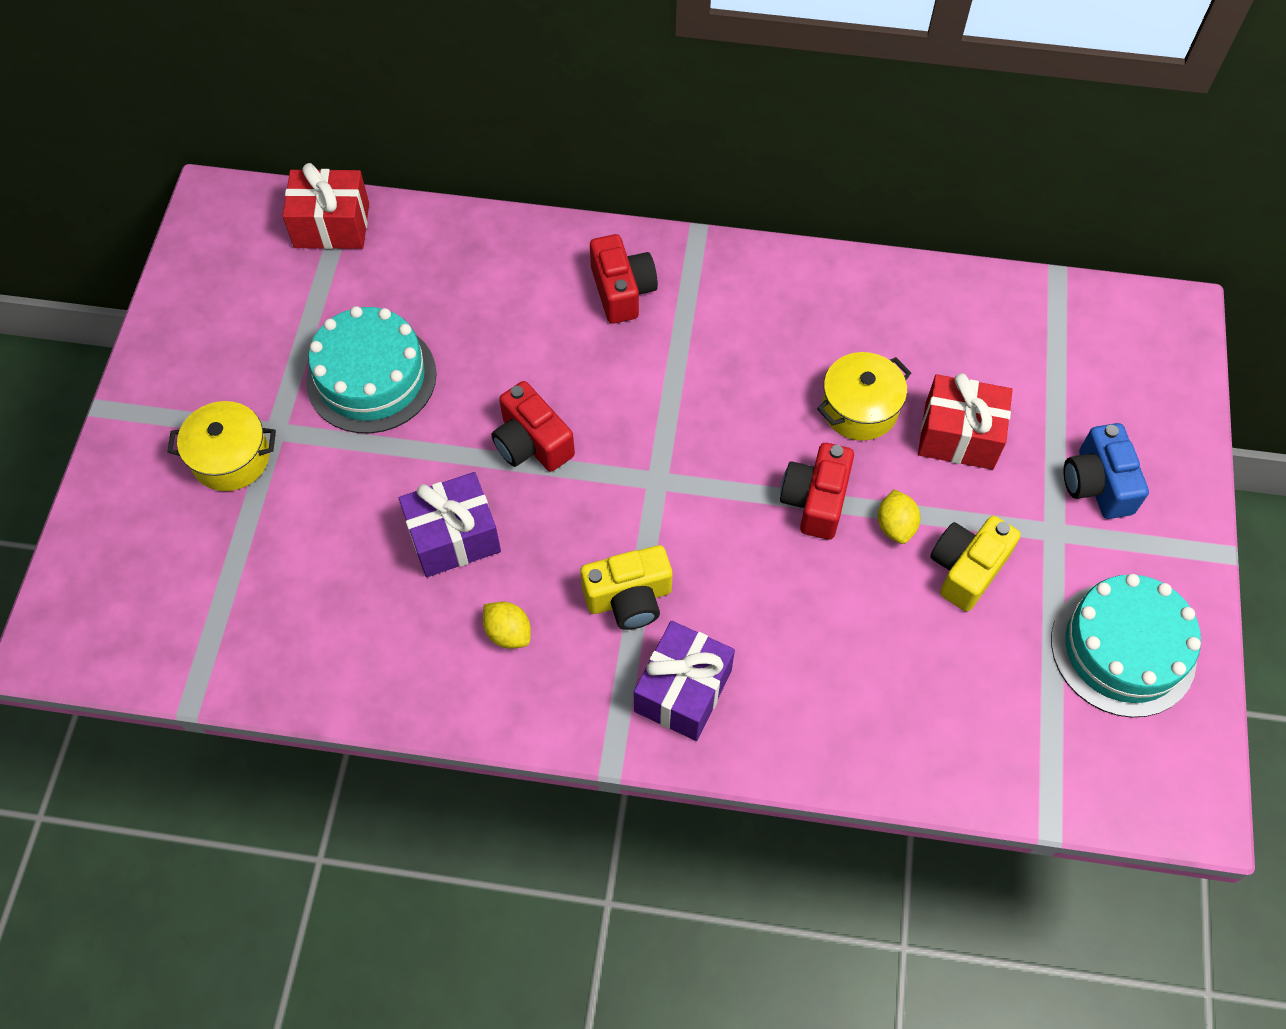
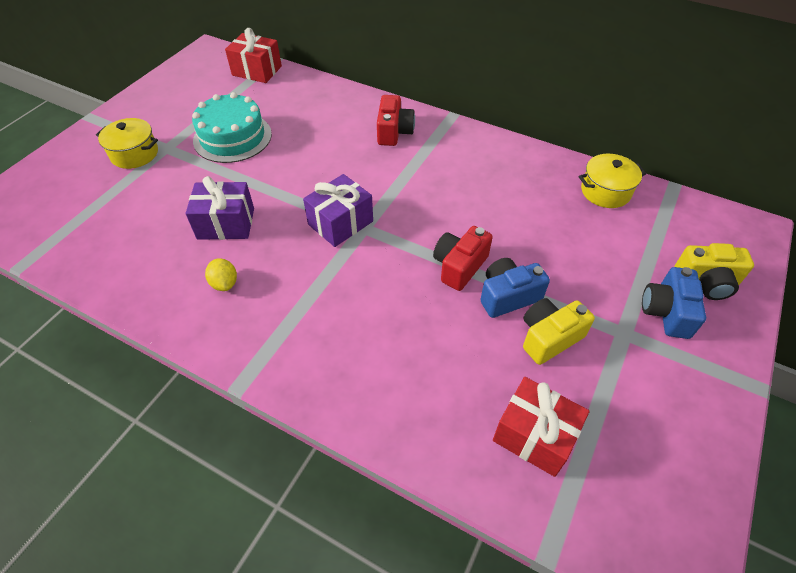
camera: 20 degrees right, 10 degrees down
red camera [491,381,575,472] -> none
yellow camera [580,545,672,630] -> yellow camera moved to [674,243,754,300]
purple gift [634,621,735,741] -> purple gift moved to [303,174,373,247]
yellow pot [817,352,911,441] -> yellow pot moved to [579,154,646,208]
yellow lemon [878,489,921,544] -> blue camera [480,258,550,318]
red gift [918,373,1013,470] -> red gift moved to [493,377,589,477]
turquoise cake [1051,574,1201,718] -> none

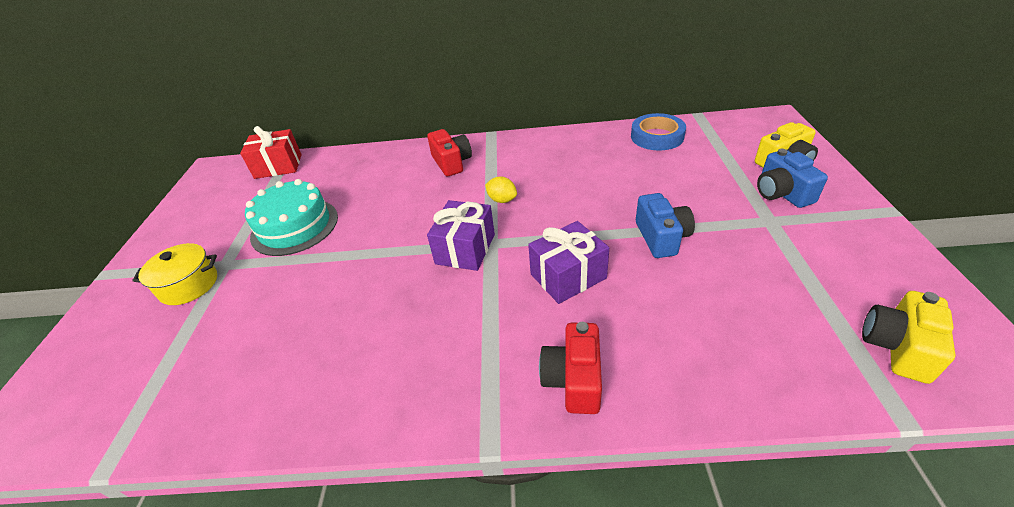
camera: 25 degrees left, 10 degrees down
purple gift [186,176,254,240] -> purple gift moved to [528,221,609,304]
yellow lemon [205,258,237,291] -> yellow lemon moved to [485,177,517,203]
red camera [433,226,493,291] -> red camera moved to [539,322,602,414]
blue camera [480,258,550,318] -> blue camera turned 135 degrees clockwise [636,193,695,258]
red gift [493,377,589,477] -> none
yellow camera [523,298,595,365] -> yellow camera moved to [862,291,956,384]
yellow pot [579,154,646,208] -> blue tape [631,113,686,150]

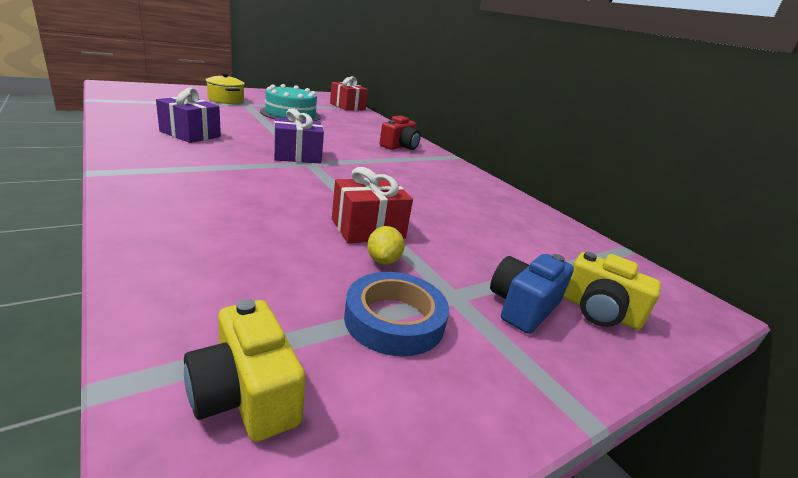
camera: 50 degrees right, 15 degrees down
yellow lemon [485,177,517,203] -> yellow lemon moved to [367,226,405,265]
purple gift [528,221,609,304] -> purple gift moved to [156,87,221,143]
red camera [539,322,602,414] -> none
blue tape [631,113,686,150] -> blue tape moved to [344,272,449,356]
blue camera [636,193,695,258] -> red gift [332,167,413,244]
yellow camera [862,291,956,384] -> yellow camera turned 120 degrees counterclockwise [184,299,306,442]

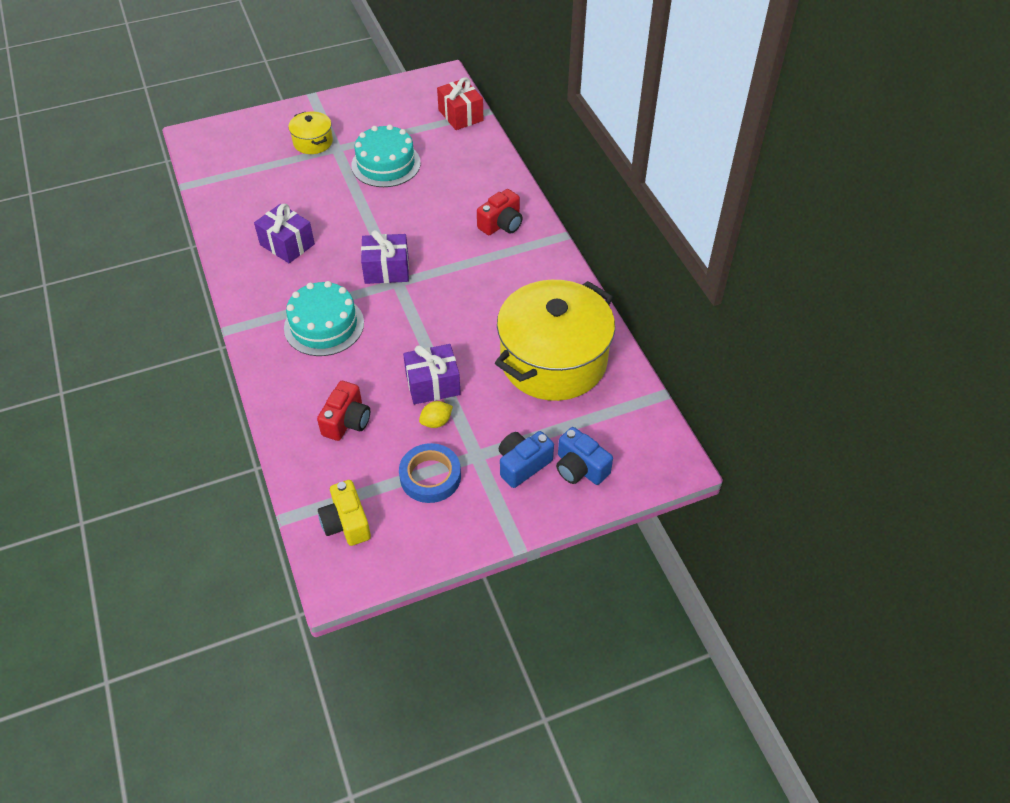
camera: 15 degrees right, 25 degrees up
red gift [332,167,413,244] -> purple gift [403,344,461,404]
yellow lemon [367,226,405,265] -> yellow lemon turned 45 degrees clockwise [419,401,453,428]
yellow camera [563,252,661,330] -> blue camera [556,427,613,485]
none -> turquoise cake [284,281,364,356]
none -> red camera [317,381,370,441]
none -> yellow pot [495,280,615,401]

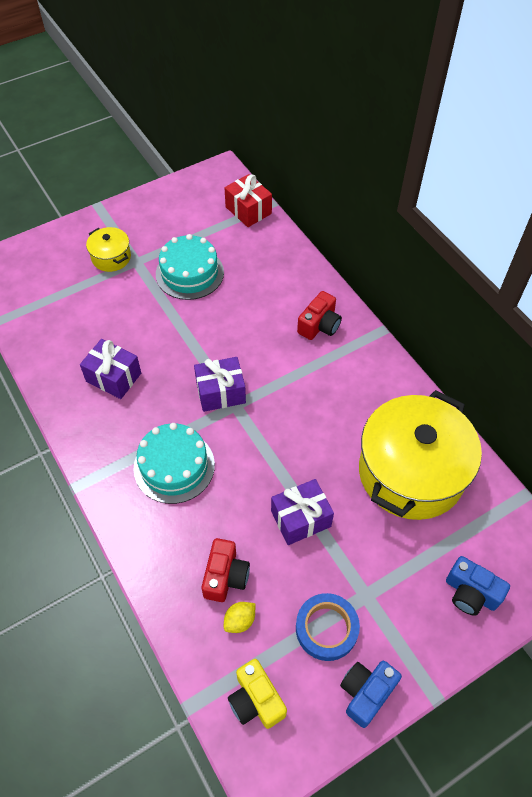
camera: 10 degrees left, 5 degrees up
yellow lemon [419,401,453,428] -> yellow lemon moved to [224,602,256,633]
blue camera [499,431,554,488] -> blue camera moved to [340,661,402,728]

